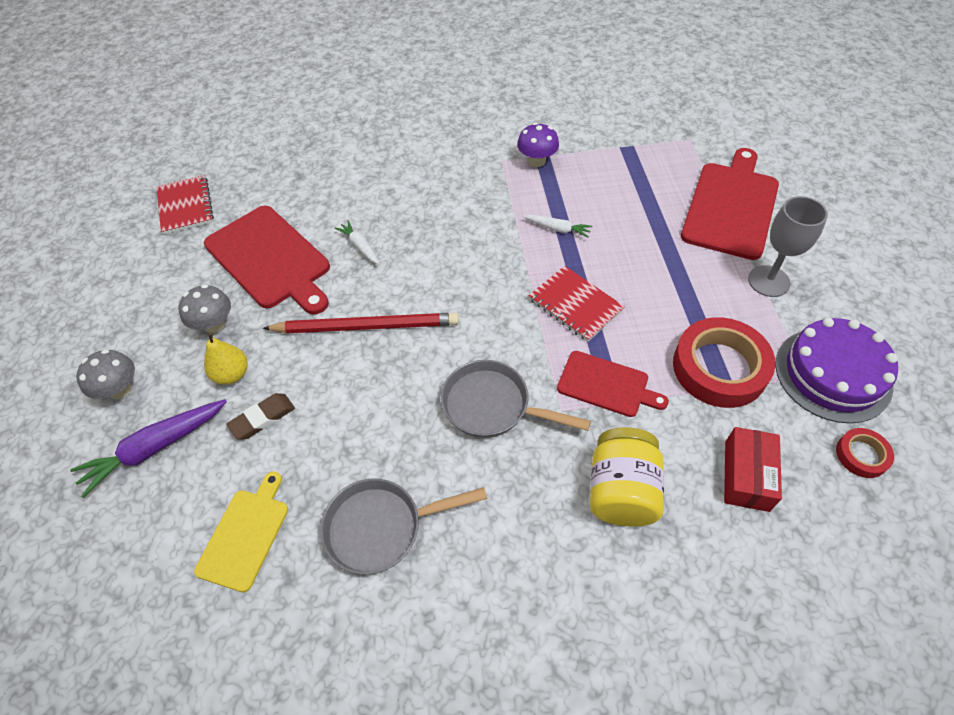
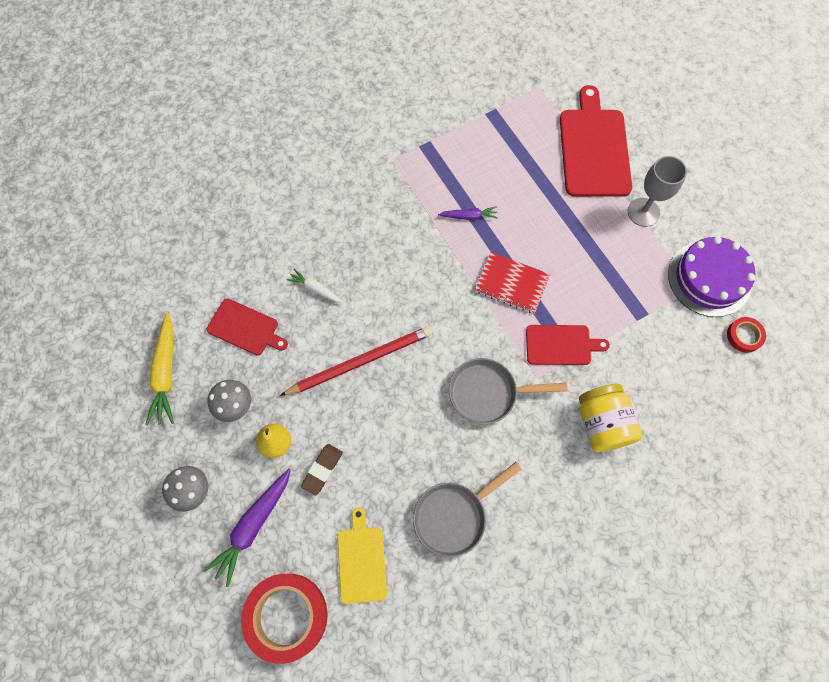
camera: 25 degrees left, 15 degrees up
red notebook [157,175,214,234] -> none
red cutting board [204,206,330,315] -> red cutting board [207,298,288,355], size x0.58
purple mushroom [517,122,559,167] -> none
white carrot [523,215,592,237] -> purple carrot [438,206,498,220]
red tape [673,317,776,408] -> red tape moved to [241,574,328,664]
red box [724,427,782,512] -> none
none -> yellow carrot [145,313,174,425]

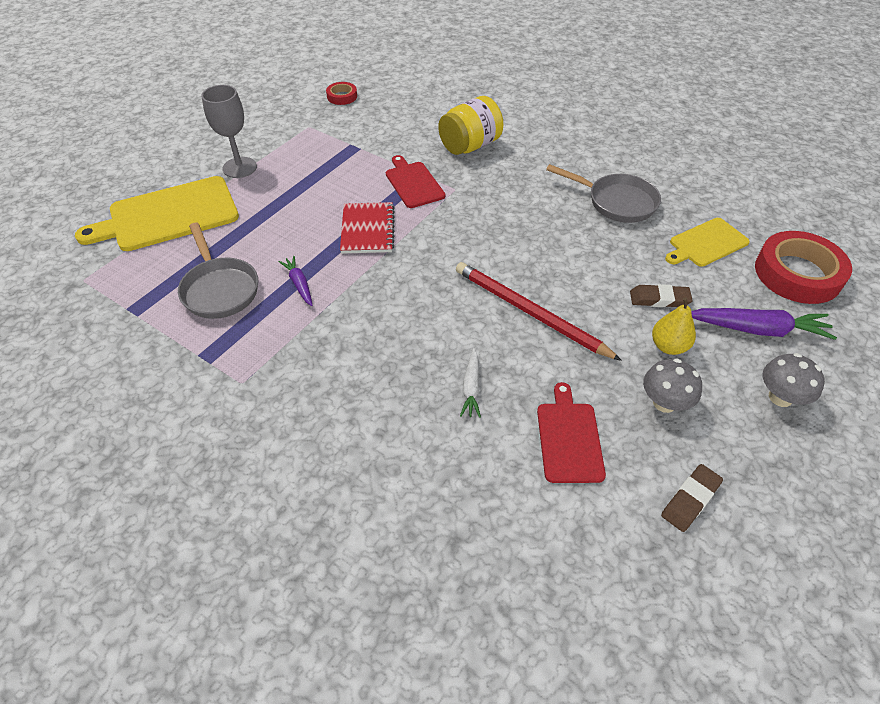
camera: 115 degrees left, 20 degrees down
yellow carrot [145,313,174,425] -> brown eraser [661,464,723,532]
grey pan [449,358,567,424] -> grey pan moved to [178,222,258,319]
red cutting board [560,85,632,197] -> yellow cutting board [75,176,239,251]
purple cake [668,236,755,317] -> none

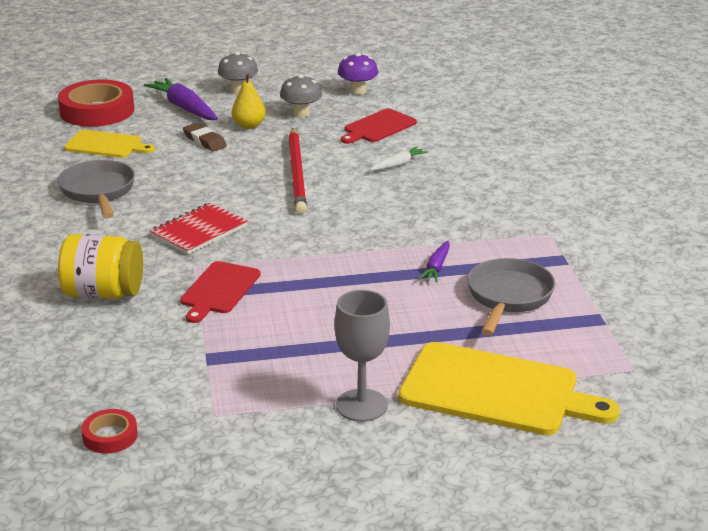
camera: 135 degrees left, 20 degrees down
red notebook [340,202,395,254] -> red notebook moved to [150,203,248,255]
brown eraser [661,464,723,532] -> purple mushroom [338,53,378,95]

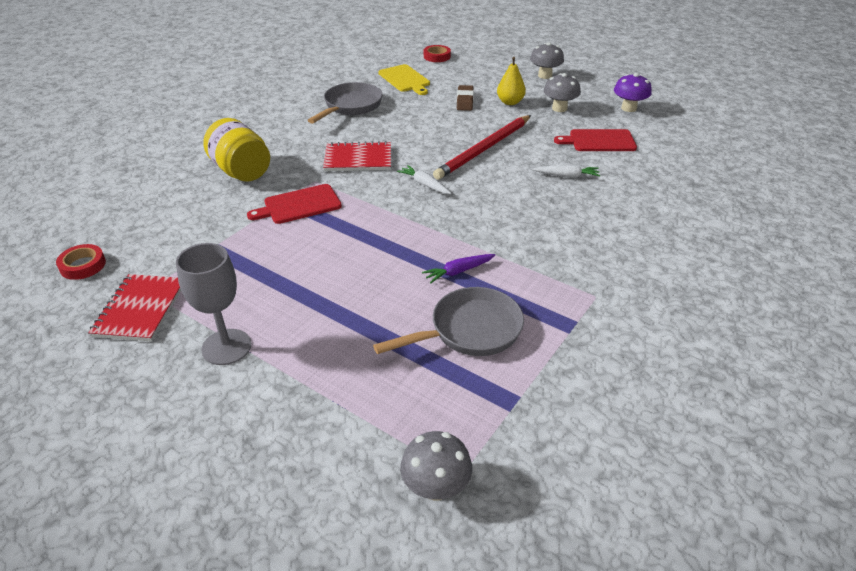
camera: 45 degrees right, 10 degrees up
red tape [58,79,134,127] -> red tape [424,45,451,62], size x0.49
purple carrot [144,78,218,120] -> none
yellow cutting board [398,342,620,435] -> none
none -> red notebook [88,274,181,342]
none -> white carrot [397,165,451,194]
none -> grey mushroom [400,431,472,501]

